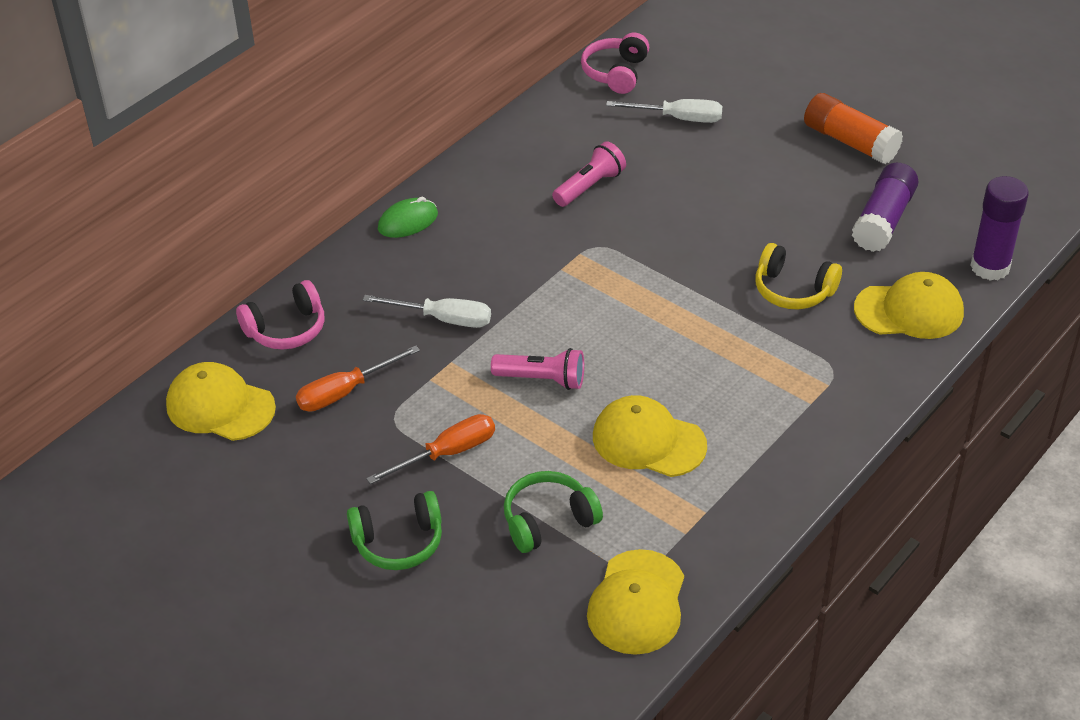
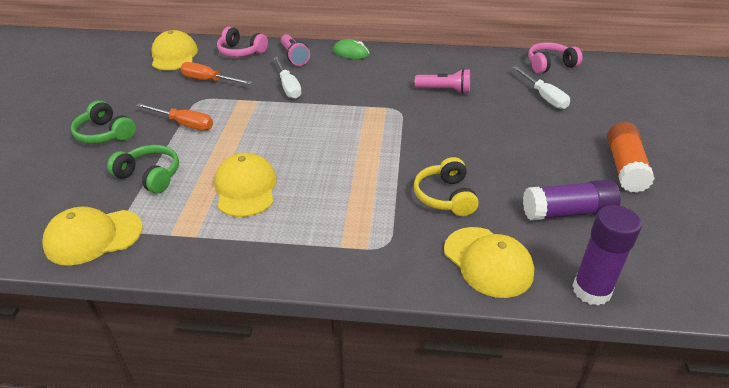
camera: 55 degrees right, 5 degrees down
pink flashlight [491,348,584,390] -> pink flashlight moved to [281,34,310,66]

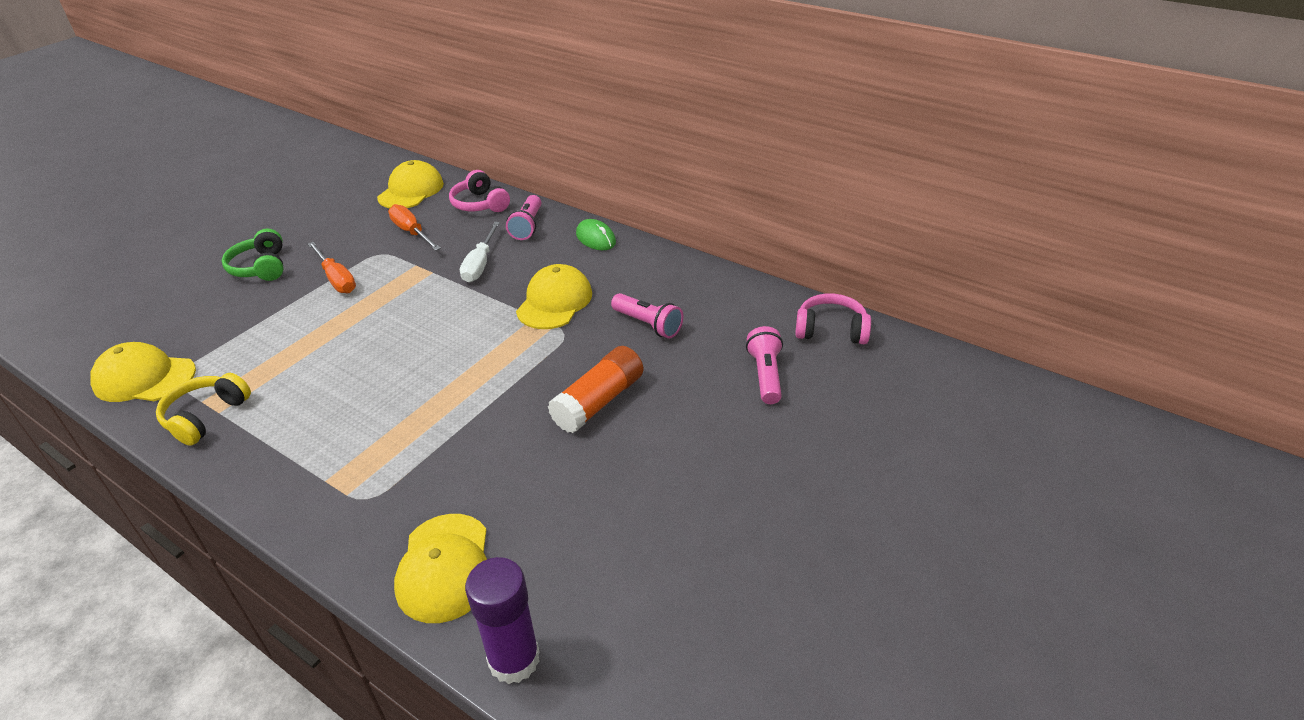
camera: 30 degrees right, 0 degrees up
green headphones [107,145,179,193] -> none
yellow cap [214,153,277,217] -> yellow cap moved to [516,264,592,329]
yellow headphones [414,157,479,216] -> yellow headphones moved to [156,373,251,446]
white screwdriver [512,66,570,109] -> pink flashlight [746,326,783,404]
purple glue stick [523,179,621,221] -> none
orange glue stick [607,122,655,193] -> orange glue stick moved to [548,346,643,433]

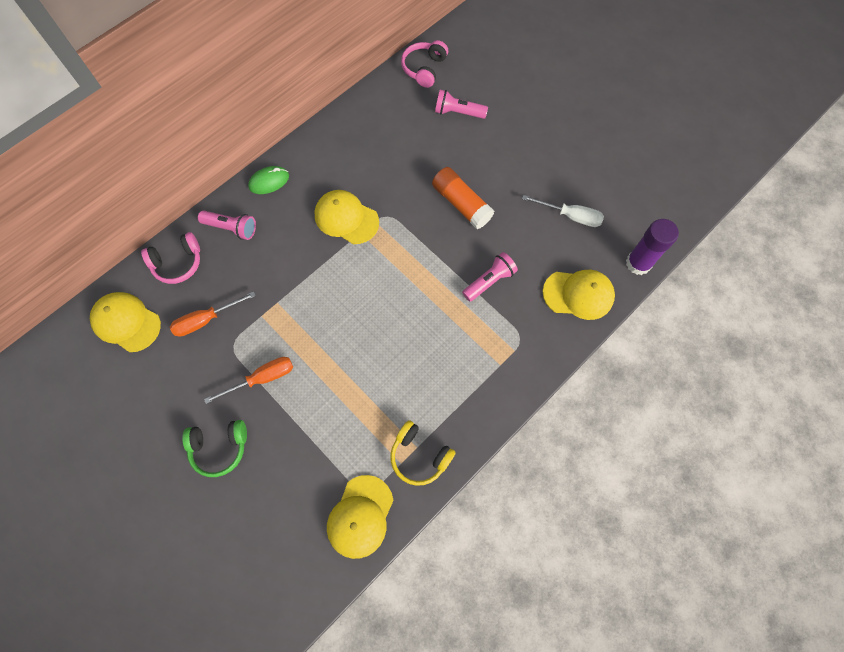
camera: 80 degrees left, 30 degrees up
white screwdriver [460,222,500,283] -> white screwdriver moved to [522,195,604,227]
pink flashlight [611,293,683,338] -> pink flashlight moved to [462,252,518,302]

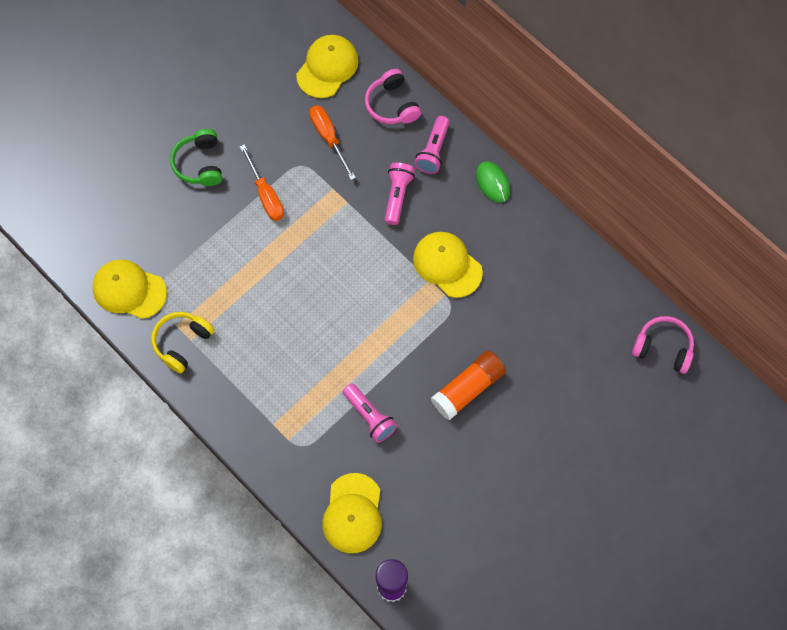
camera: 90 degrees right, 0 degrees up
yellow cap [314,190,379,244] -> yellow cap turned 75 degrees counterclockwise [413,232,483,298]
pink flashlight [435,90,488,119] -> pink flashlight moved to [384,163,415,225]
white screwdriver [522,195,604,227] -> none

